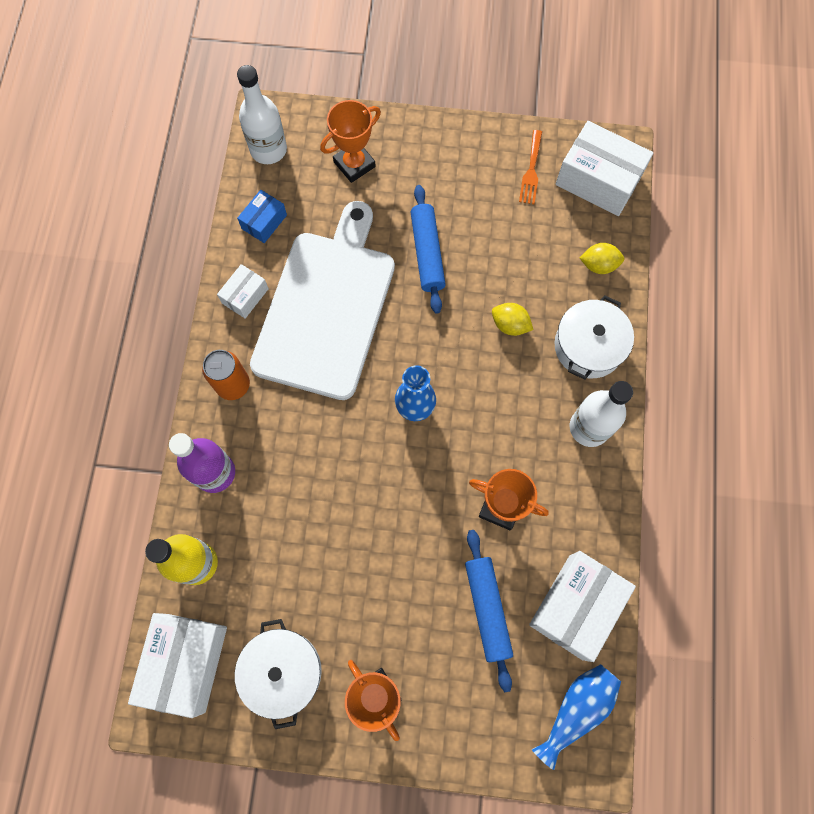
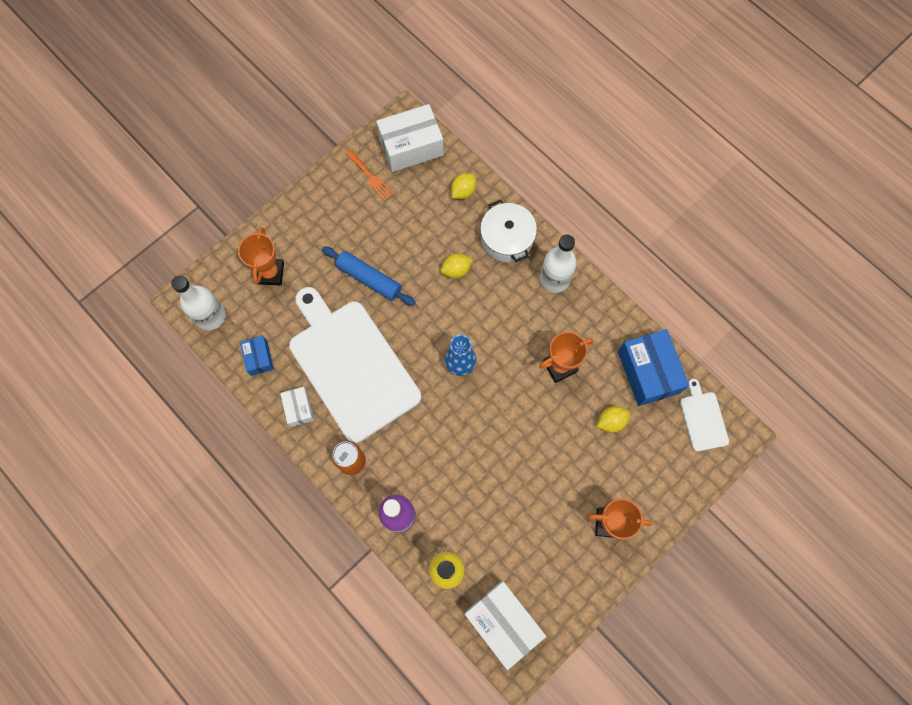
camera: 50 degrees left, 0 degrees up
white pot [235,619,322,729] -> none
blue rolling pin [465,530,513,692] -> yellow lemon [597,406,630,433]
white box [529,551,636,662] -> blue box [618,329,690,406]
blue vase [532,664,621,770] -> white cutting board [680,379,729,451]

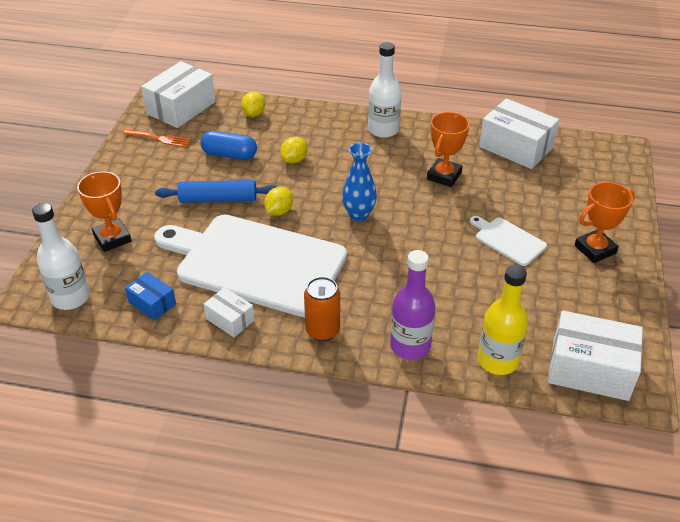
camera: 35 degrees left, 30 degrees down
white pot [480,200,537,262] -> none
yellow lemon [597,406,630,433] -> yellow lemon moved to [264,187,293,216]
blue box [618,329,690,406] -> white box [479,98,559,169]
white cutting board [680,379,729,451] -> white cutting board moved to [470,216,547,266]
none -> blue capsule [200,131,257,160]

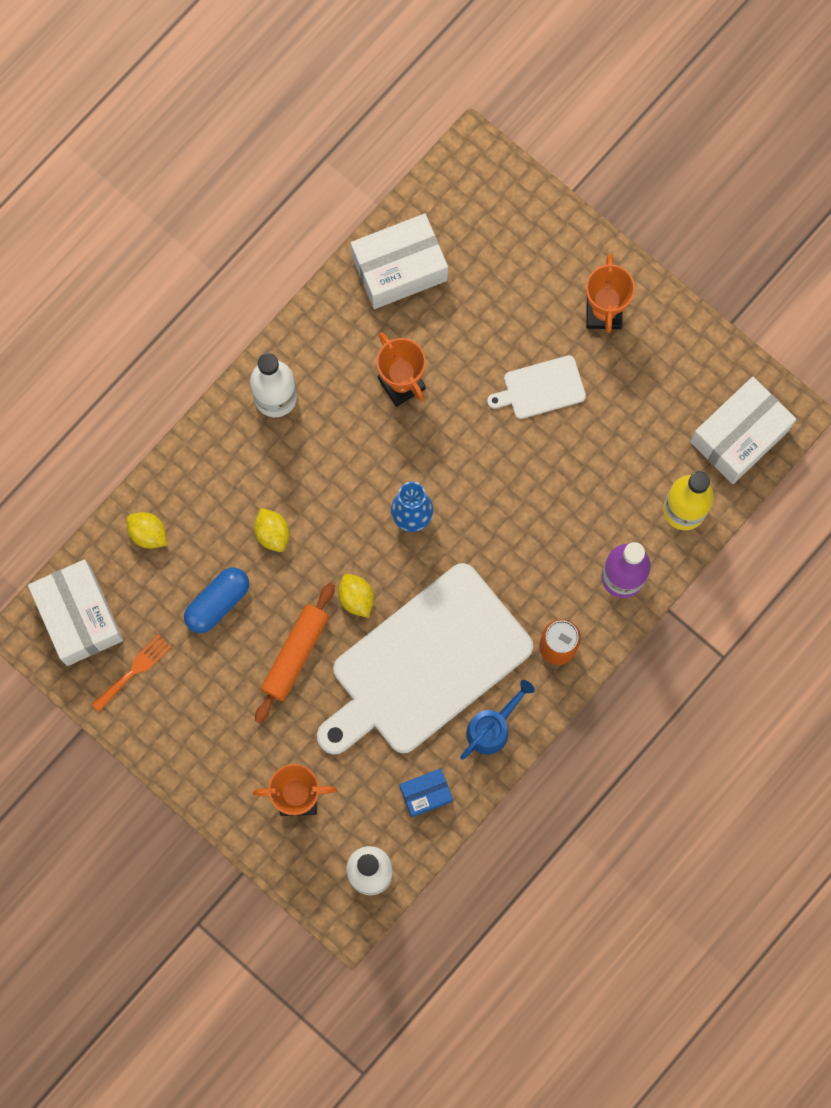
camera: 60 degrees left, 35 degrees up
blue rolling pin [155,180,276,203] -> orange rolling pin [255,583,335,723]
white box [204,287,254,337] -> blue watering can [460,680,535,760]

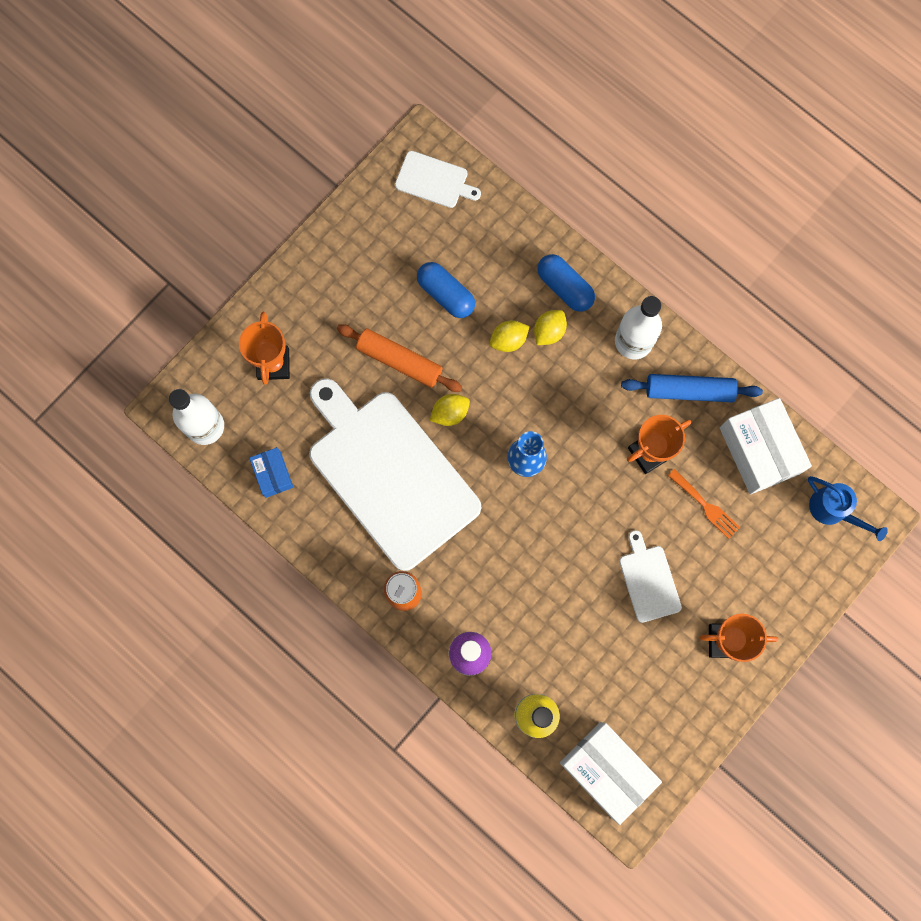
camera: 90 degrees right, 0 degrees up
white box [28,559,123,666] -> white cutting board [395,151,481,208]
orange fork [91,635,171,712] -> orange fork moved to [668,469,740,539]
yellow lemon [126,512,167,549] -> yellow lemon moved to [534,310,567,345]
blue watering can [460,680,535,760] -> blue watering can moved to [808,476,888,541]
none -> blue capsule [537,254,595,312]
none -> blue rolling pin [621,374,763,402]

